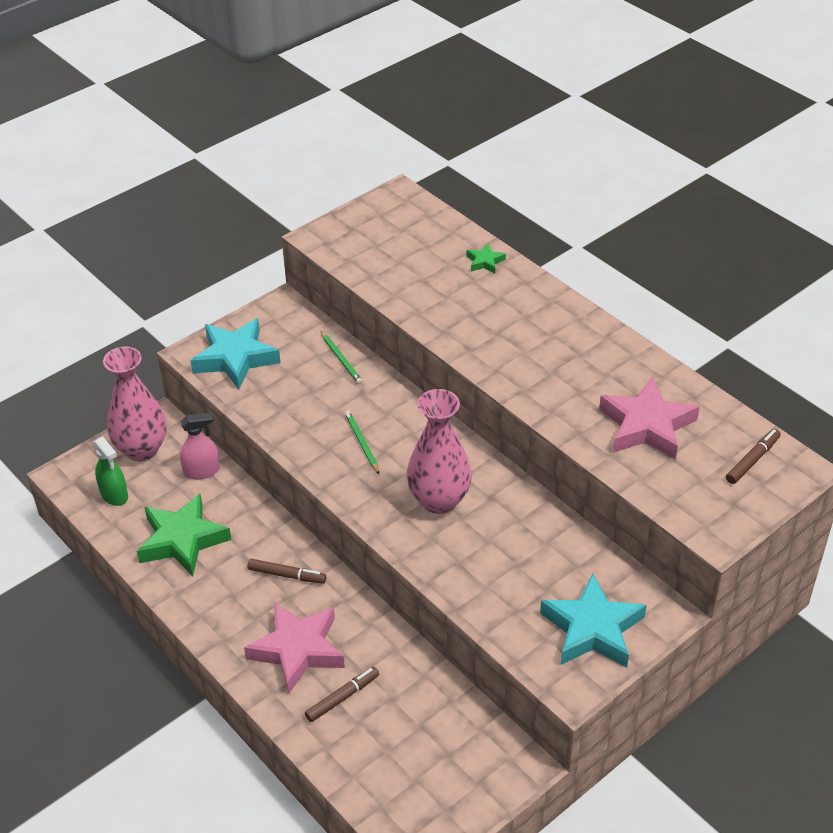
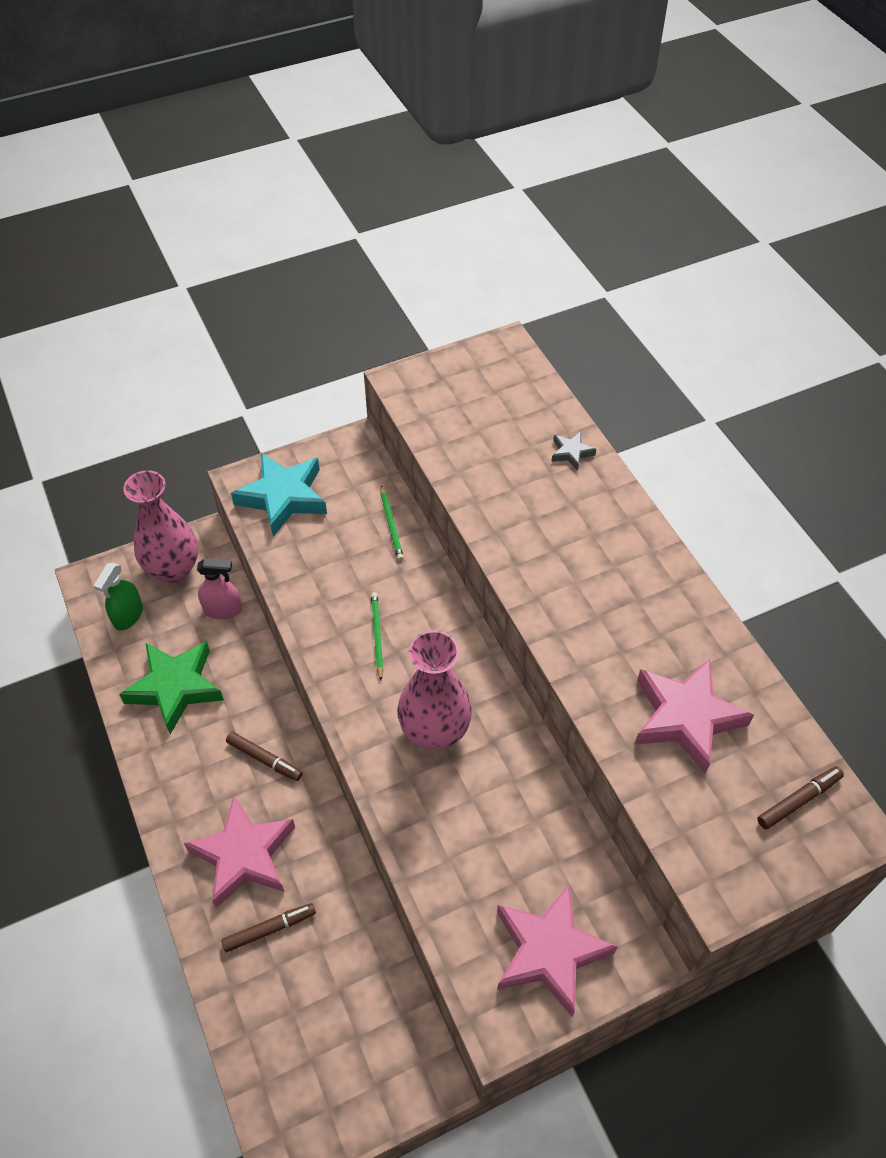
camera: 15 degrees right, 10 degrees up
green spray bottle [93,437,128,506] -> green spray bottle turned 45 degrees clockwise [94,563,143,630]
green star [466,244,506,274] -> grey star [551,431,596,471]
turquoise star [540,573,647,668] -> pink star [497,884,618,1017]

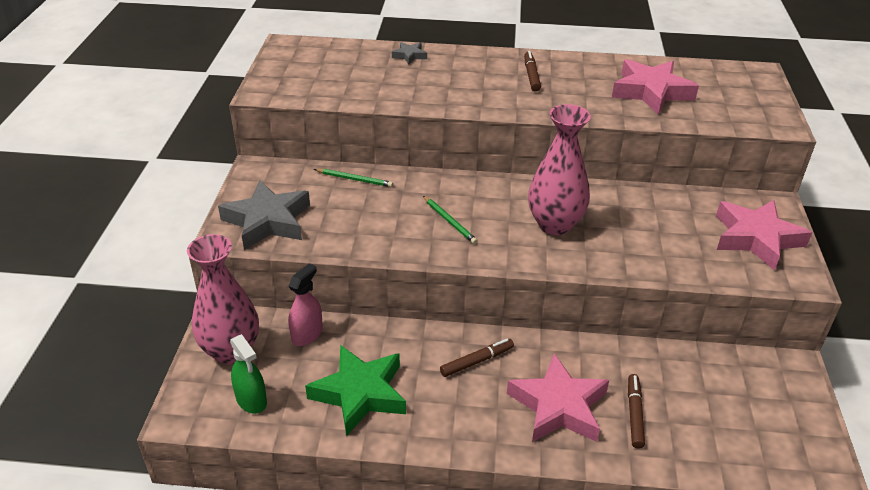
camera: 60 degrees left, 15 degrees down
turquoise star [231,453,327,537] -> grey star [218,180,310,250]
green pencil [371,592,383,680] -> green pencil turned 150 degrees counterclockwise [423,196,477,244]
brown marker [757,766,844,830] -> brown marker moved to [524,51,541,92]

